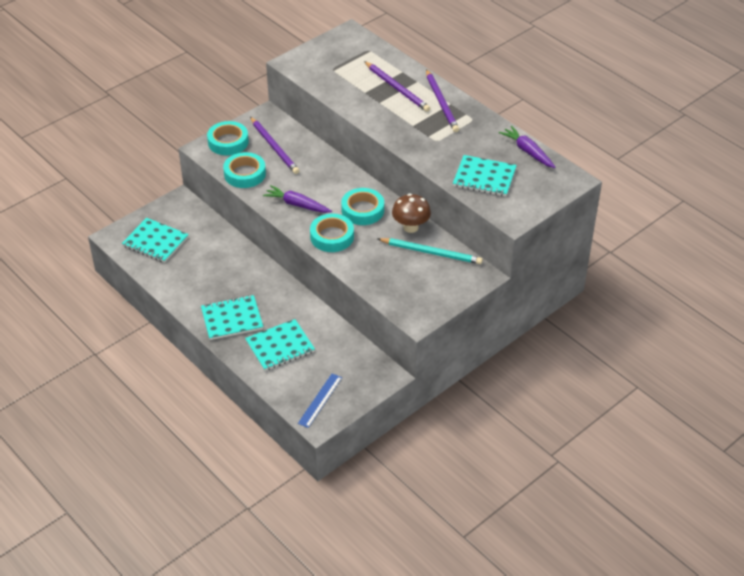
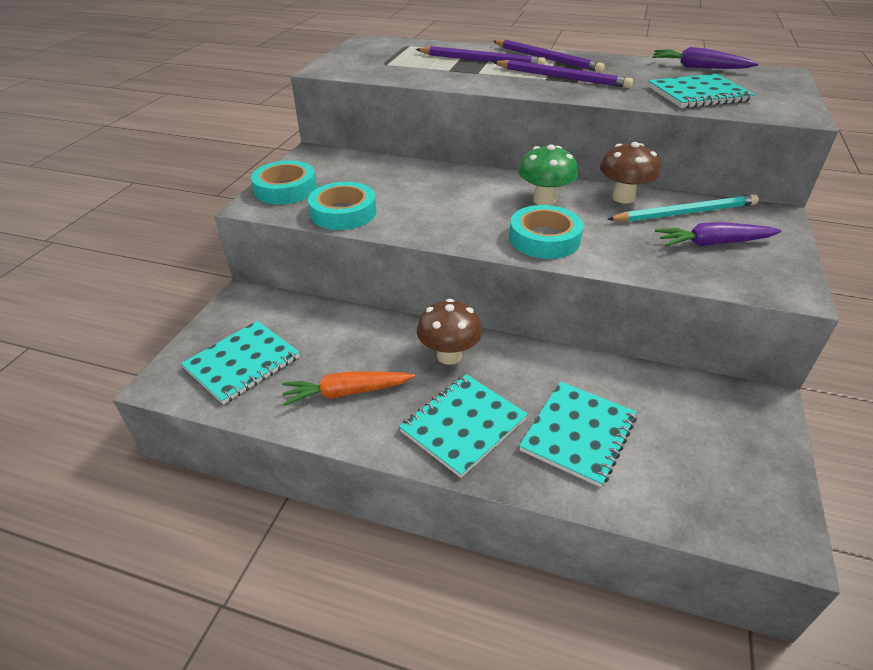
camera: 30 degrees left, 5 degrees down
turquoise notebook [122,218,189,263] -> turquoise notebook turned 45 degrees counterclockwise [181,321,300,405]
purple pencil [250,117,299,174] -> purple pencil moved to [493,60,633,88]
purple carrot [263,185,332,213] -> purple carrot moved to [655,222,781,246]
blue ruler [298,374,342,428] -> none
turquoise tape [341,188,384,225] -> green mushroom [518,144,578,205]
none -> orange carrot [282,371,415,406]
none -> brown mushroom [417,299,482,365]

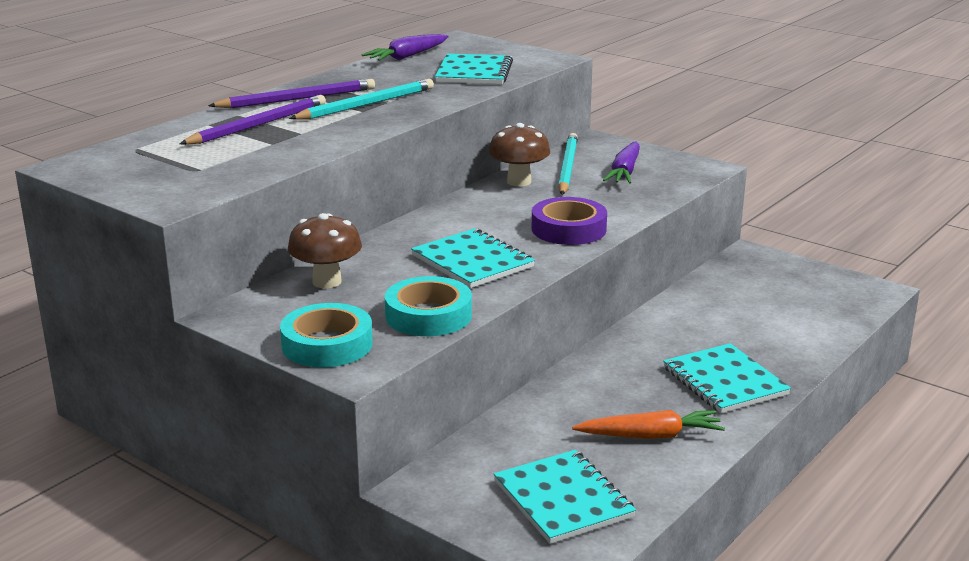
camera: 70 degrees left, 15 degrees down
orange carrot [282,371,415,406] -> orange carrot turned 105 degrees counterclockwise [572,410,725,439]
brown mushroom [417,299,482,365] -> brown mushroom moved to [288,213,362,288]
purple pencil [493,60,633,88] -> turquoise pencil [289,79,434,120]
turquoise tape [509,205,583,259] -> purple tape [532,197,607,245]
green mushroom [518,144,578,205] -> none
turquoise notebook [519,381,637,487] -> turquoise notebook moved to [411,228,535,288]

